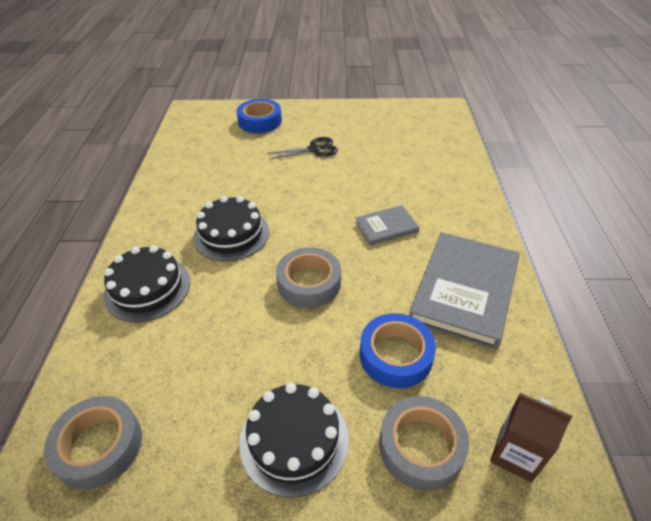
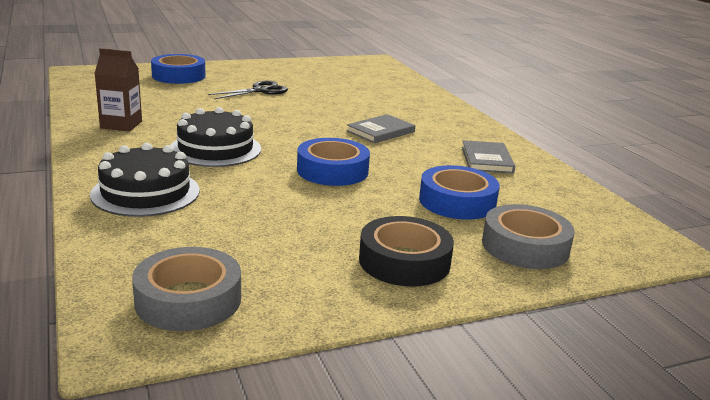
camera: 25 degrees left, 20 degrees down
black cake [239,383,349,498] -> black tape [359,216,454,287]
grey tape [276,247,341,308] -> blue tape [297,138,370,186]
grey book [410,232,520,349] -> grey book [462,140,515,173], size x0.51
brown carton [490,393,572,482] -> brown carton moved to [94,48,142,131]

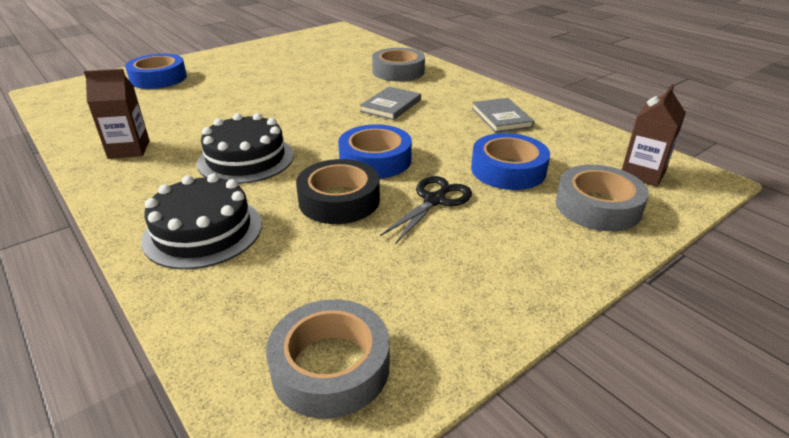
camera: 15 degrees left, 10 degrees up
black scissors [208,81,288,99] -> black scissors moved to [380,176,472,244]
black tape [359,216,454,287] -> black tape moved to [296,159,380,224]
none -> grey tape [372,48,425,81]
none -> brown carton [622,84,686,187]

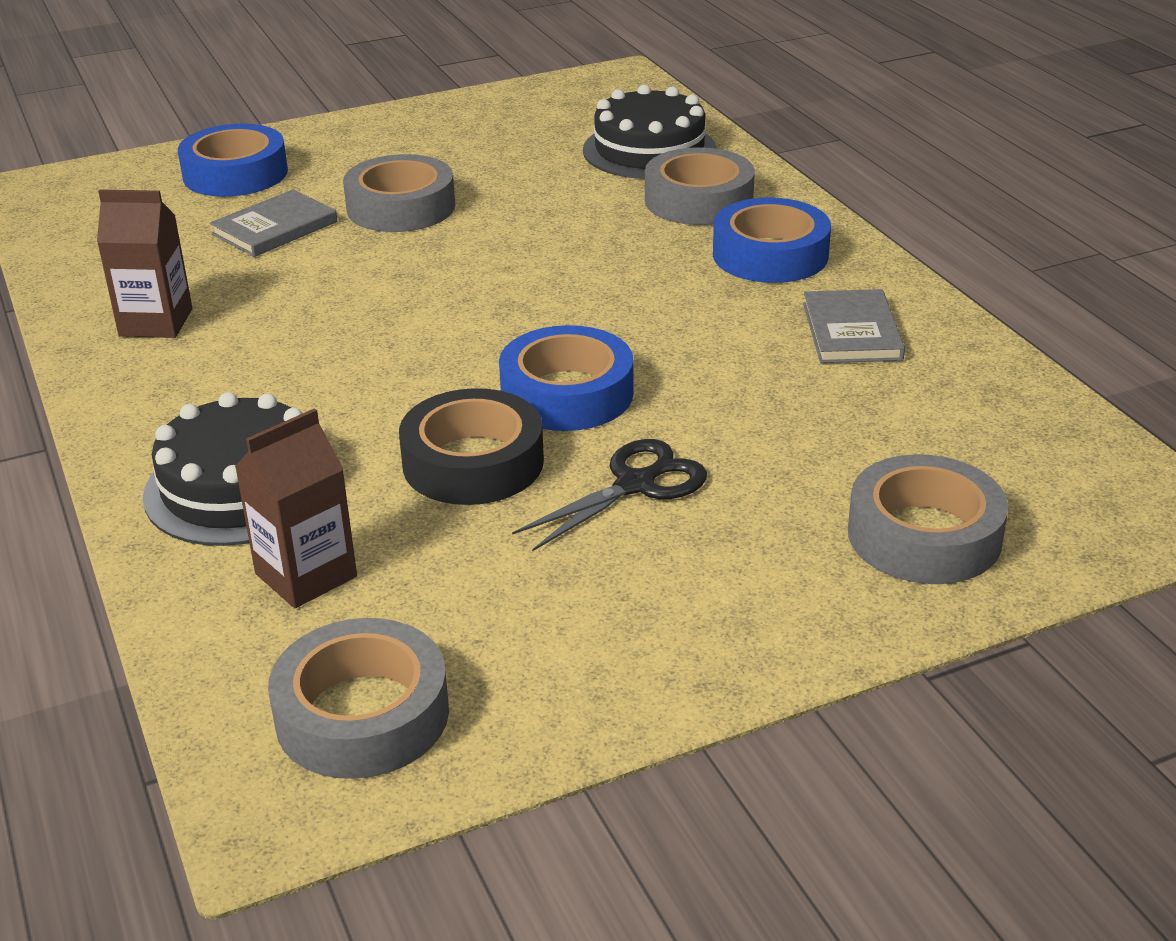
camera: 15 degrees right, 0 degrees up
black cake [197,113,294,184] -> black cake moved to [583,85,717,179]
grey book [360,86,421,120] -> grey book moved to [210,190,337,257]
blue tape [471,133,550,190] -> blue tape moved to [713,197,831,283]
brown carton [622,84,686,187] -> brown carton moved to [235,408,357,608]
none -> grey tape [343,154,455,232]

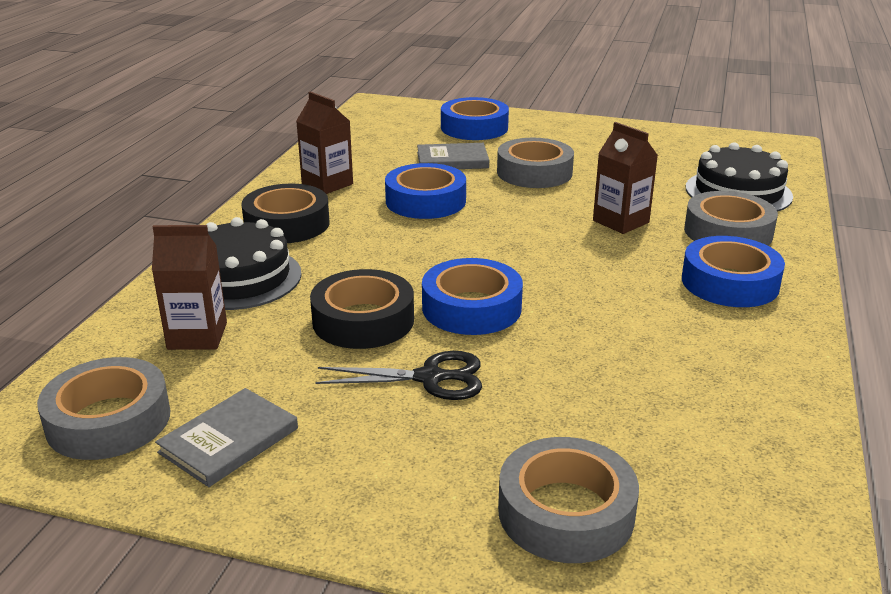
camera: 40 degrees right, 5 degrees down
grey book [803,289,905,363] -> grey book moved to [155,388,298,487]
none -> black tape [241,183,330,243]
none -> blue tape [385,163,466,219]
none -> brown carton [593,122,658,234]

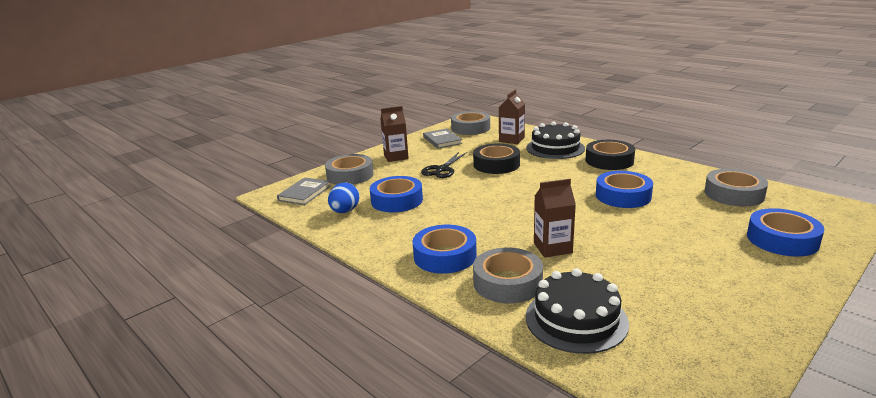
camera: 120 degrees right, 5 degrees down
brown carton [296,91,353,194] -> brown carton moved to [380,106,409,162]
grey book [417,143,489,169] -> grey book moved to [277,177,331,205]
blue tape [422,258,523,335] -> blue tape moved to [370,176,423,212]
grey tape [497,138,574,188] -> grey tape moved to [705,169,768,207]
none -> blue egg [328,182,359,213]

